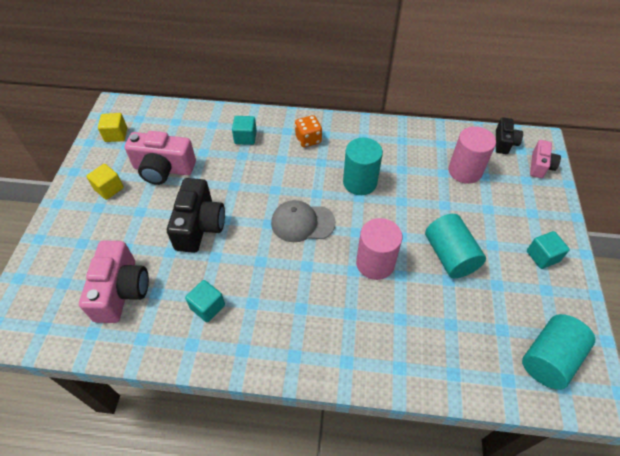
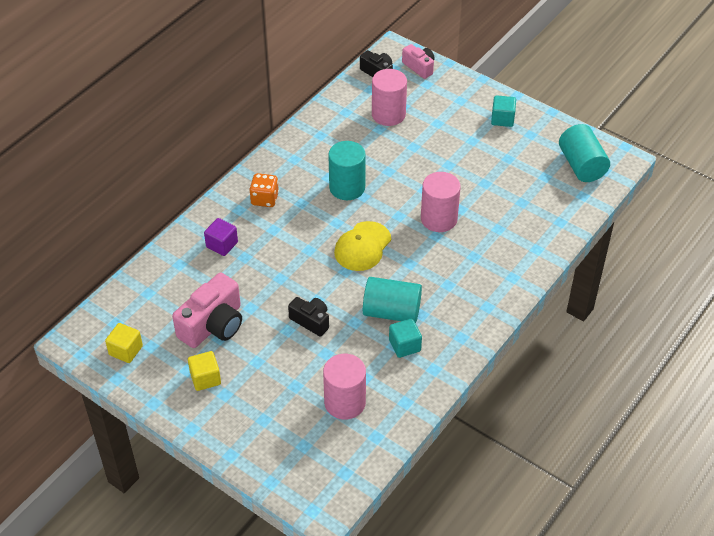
camera: 60 degrees left, 5 degrees down
pink camera [79,241,149,323] -> pink cylinder [323,354,366,420]
black camera [167,178,225,253] -> black camera [288,297,329,337], size x0.58
turquoise cube [232,116,257,145] -> purple cube [204,218,238,256]
grey cap [271,200,336,242] -> yellow cap [334,221,391,271]
turquoise cylinder [425,214,486,278] -> turquoise cylinder moved to [363,277,422,323]

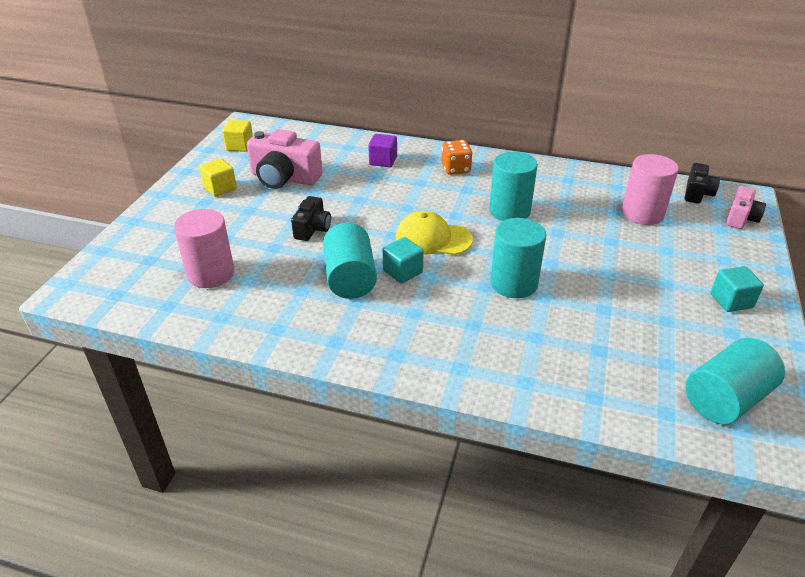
camera: 70 degrees right, 10 degrees down
turquoise cube [389,318,422,358] -> turquoise cube moved to [383,237,424,283]
pink cylinder [421,172,461,232] -> turquoise cylinder [490,218,546,298]

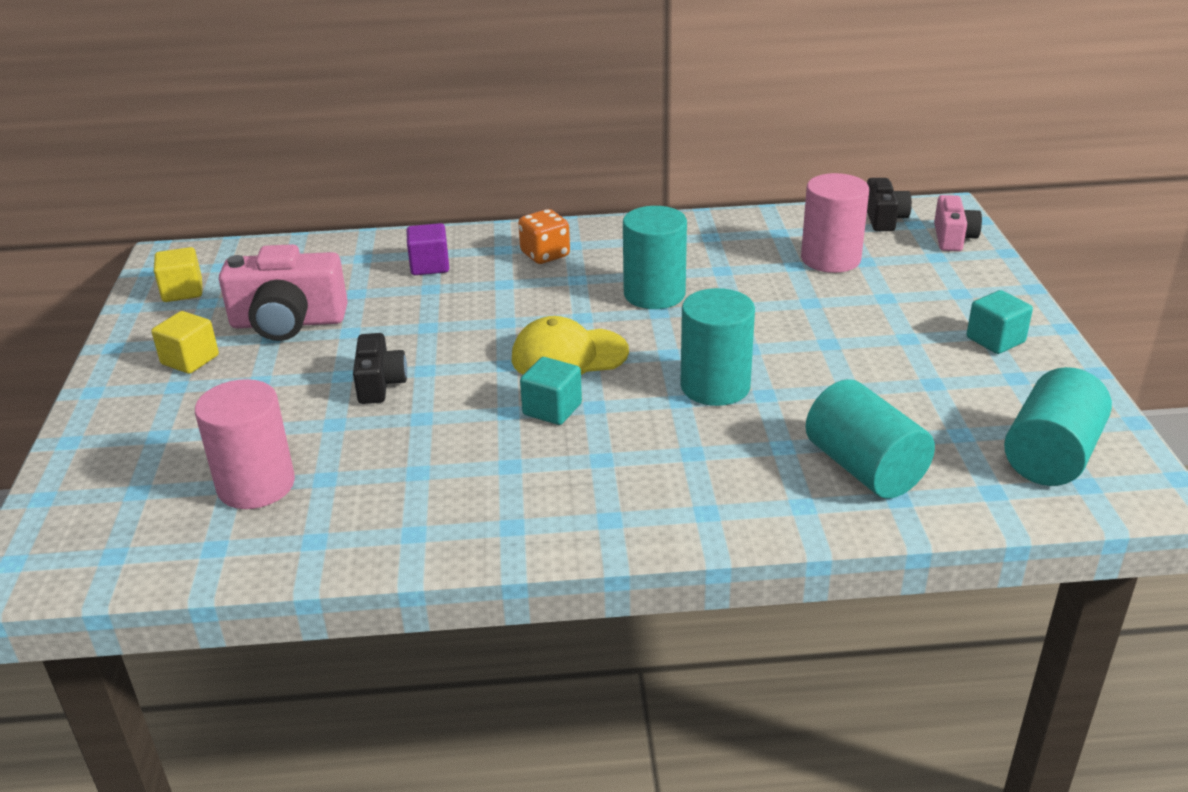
camera: 20 degrees left, 5 degrees down
turquoise cylinder [323,223,377,299] -> turquoise cylinder moved to [806,379,935,499]

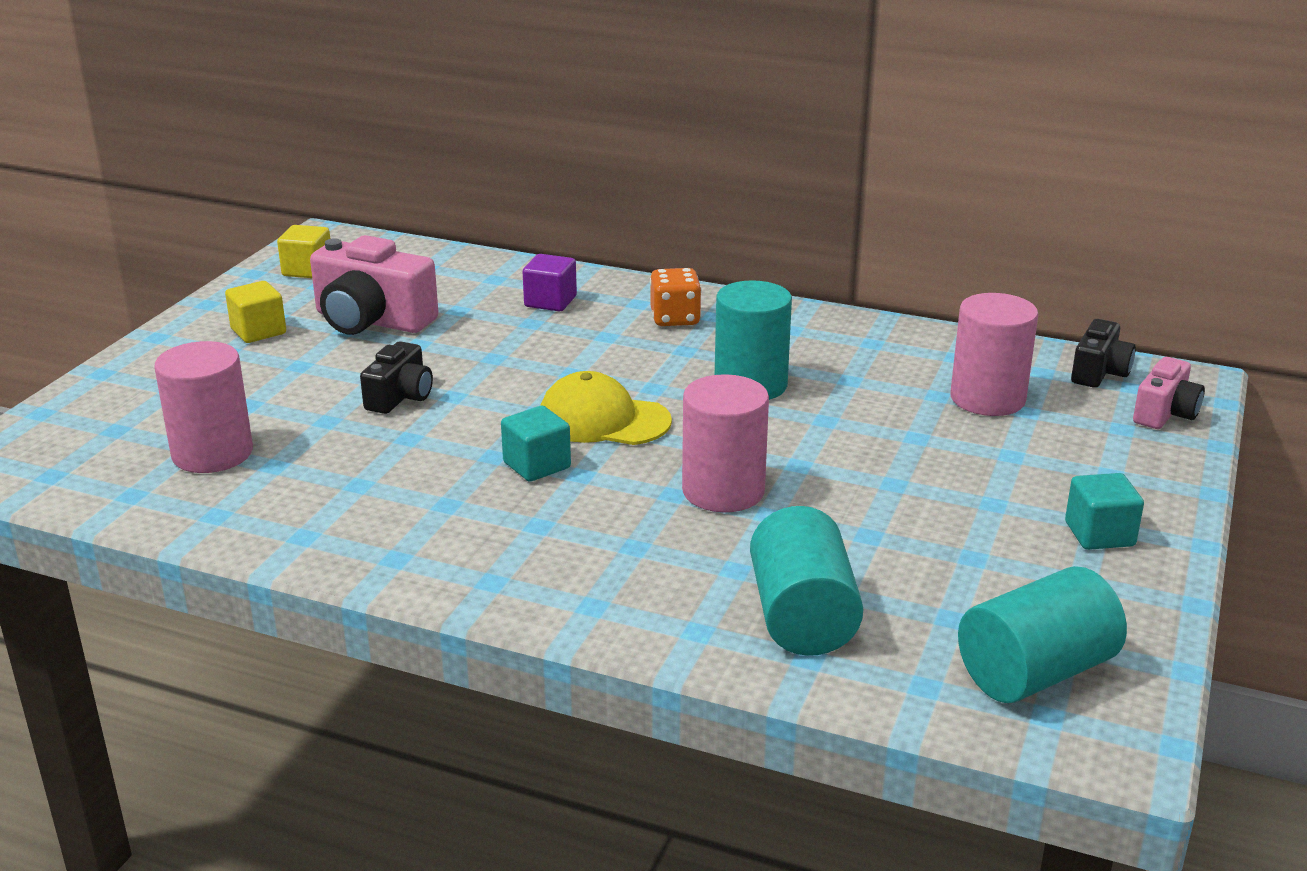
camera: 25 degrees right, 5 degrees down
turquoise cylinder [680,288,755,406] -> pink cylinder [682,374,769,512]

